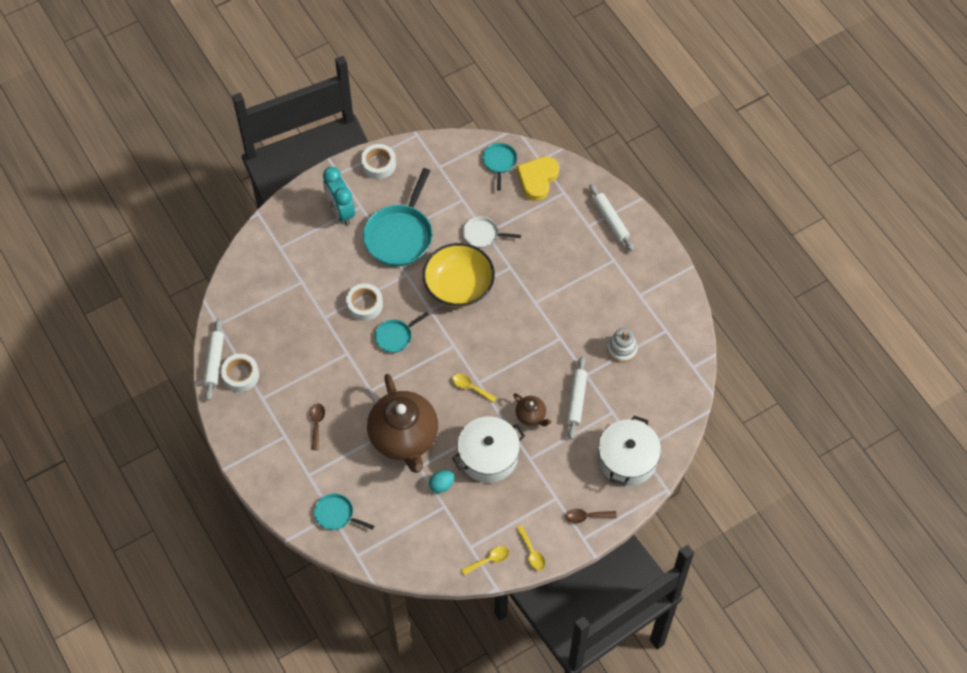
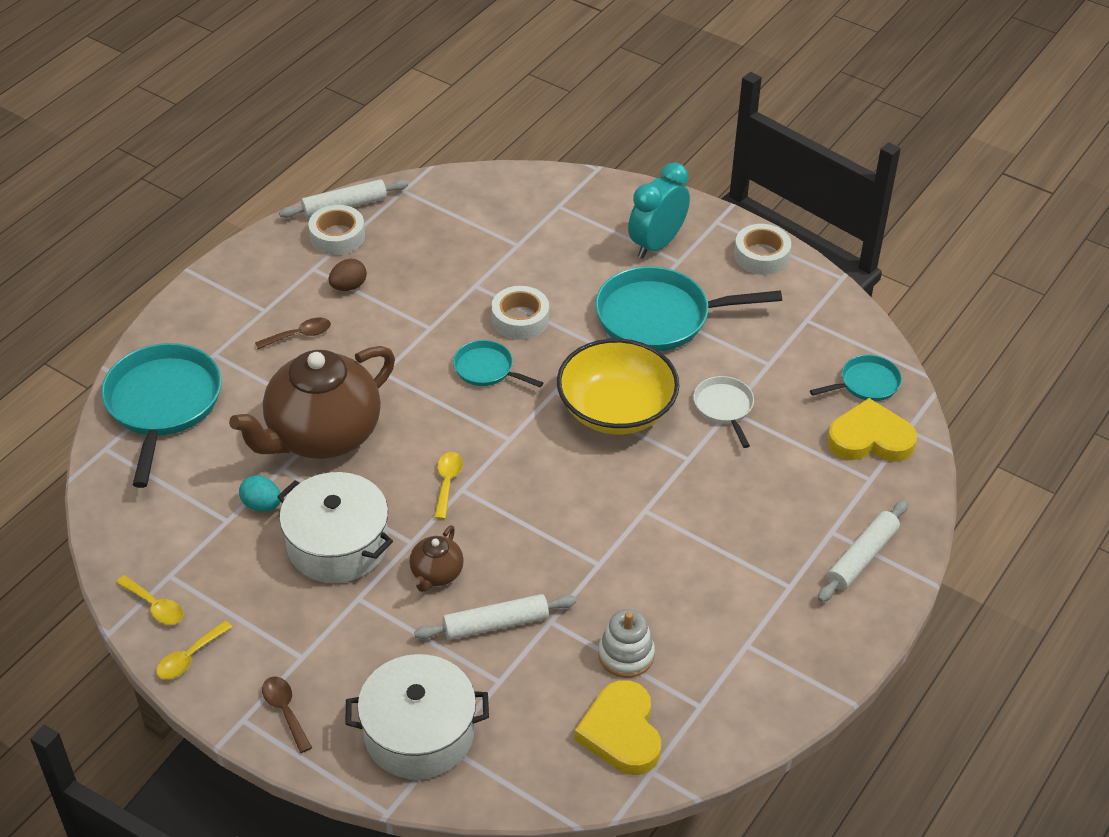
camera: 65 degrees right, 15 degrees down
turquoise pan [314,494,374,530] -> turquoise pan [101,343,222,488], size x1.94
none -> brown egg [329,259,367,291]
none -> yellow heart [574,680,661,775]

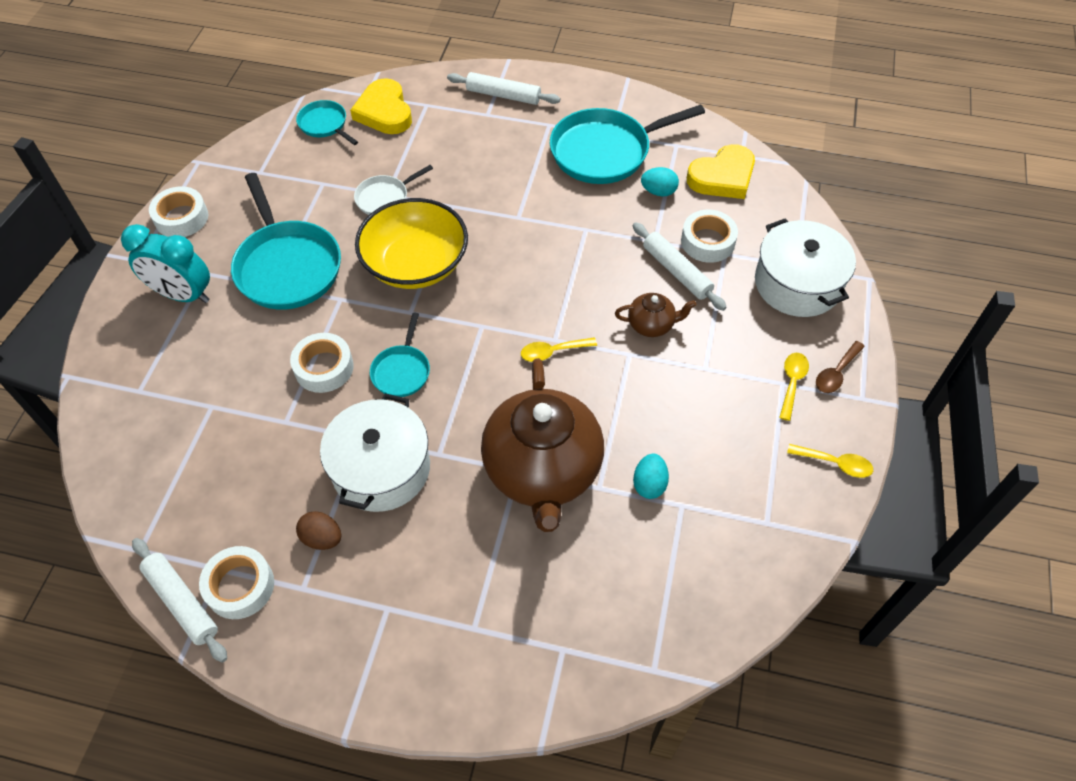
camera: 110 degrees left, 10 degrees up
turquoise pan [101,343,222,488] -> turquoise pan moved to [550,104,705,184]
yellow spoon [116,575,183,625] -> yellow spoon moved to [779,353,809,421]
brown teapot [229,346,395,459] -> brown teapot turned 60 degrees clockwise [481,358,604,532]
brown spoon [255,318,331,349] -> none
white pot [277,472,393,583] -> white pot moved to [320,393,430,512]
white stacking toy [598,609,655,678] -> turquoise egg [641,167,679,197]
none -> white tape [681,210,738,263]

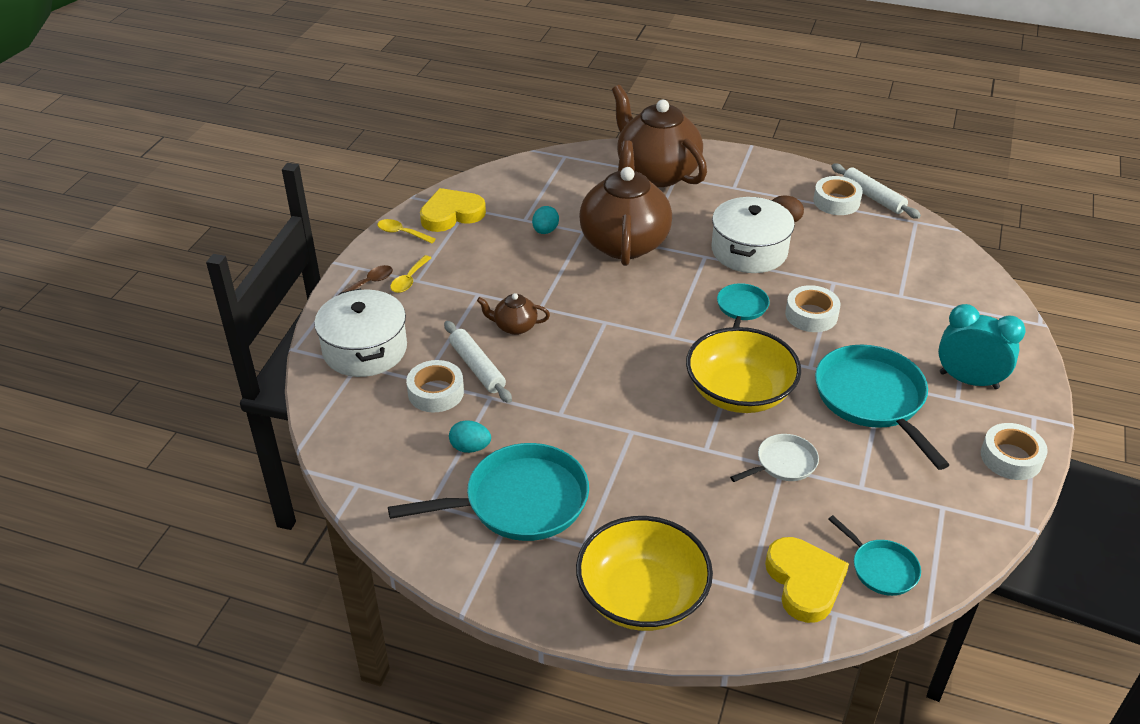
camera: 175 degrees left, 15 degrees down
white rolling pin [447,72,560,105] -> yellow bowl [576,516,713,631]
yellow spoon [521,338,597,362] -> none
yellow heart [687,144,755,199] -> yellow heart moved to [420,188,486,232]
none -> brown teapot [612,85,707,187]

